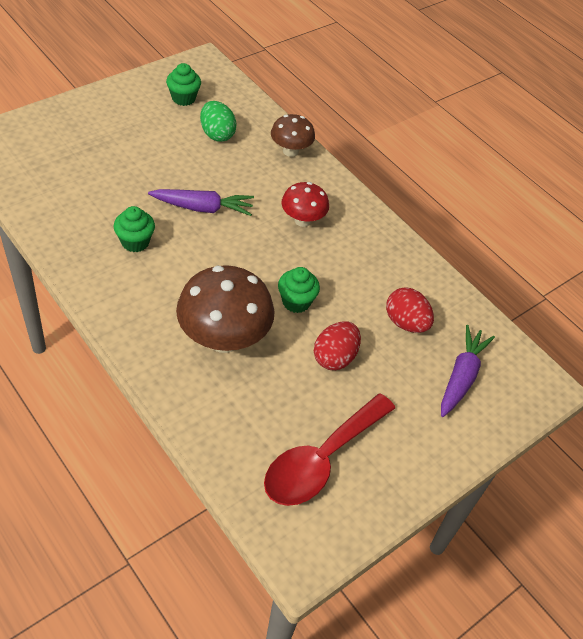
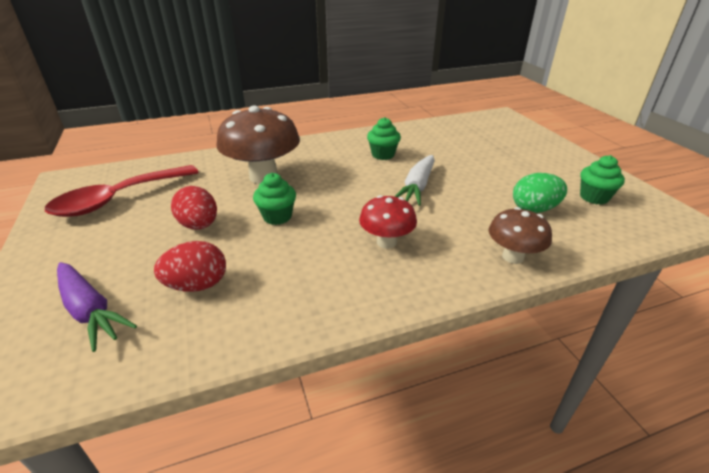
camera: 115 degrees right, 15 degrees down
purple carrot [148,189,254,216] -> white carrot [394,155,435,206]
red spoon [264,393,395,506] -> red spoon turned 105 degrees counterclockwise [45,165,199,217]

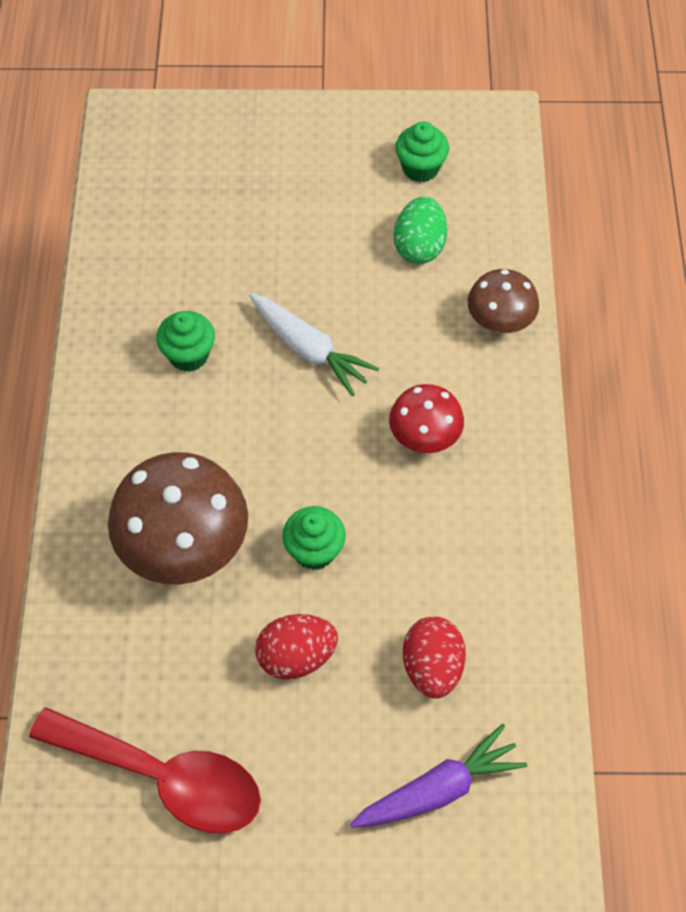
camera: 70 degrees left, 25 degrees up
red spoon [45,165,199,217] -> red spoon turned 45 degrees counterclockwise [29,707,261,833]

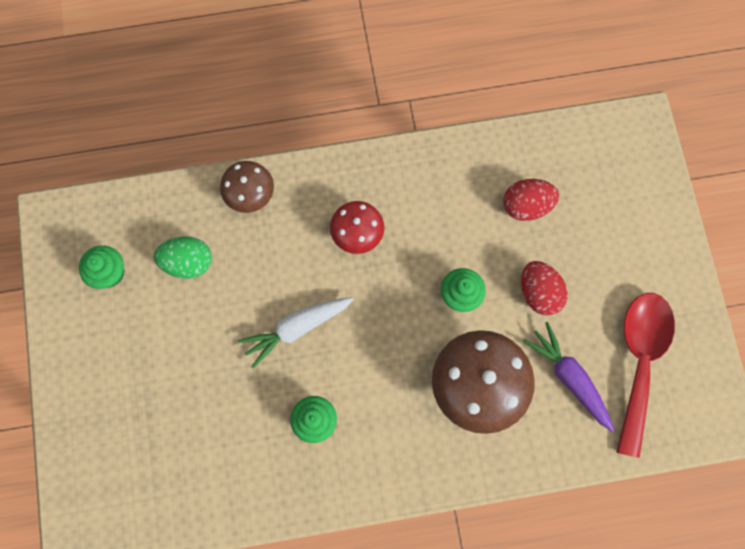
camera: 100 degrees left, 15 degrees up
white carrot [249,293,379,396] -> white carrot turned 150 degrees counterclockwise [238,297,354,368]
purple carrot [350,724,527,828] -> purple carrot moved to [523,322,614,432]

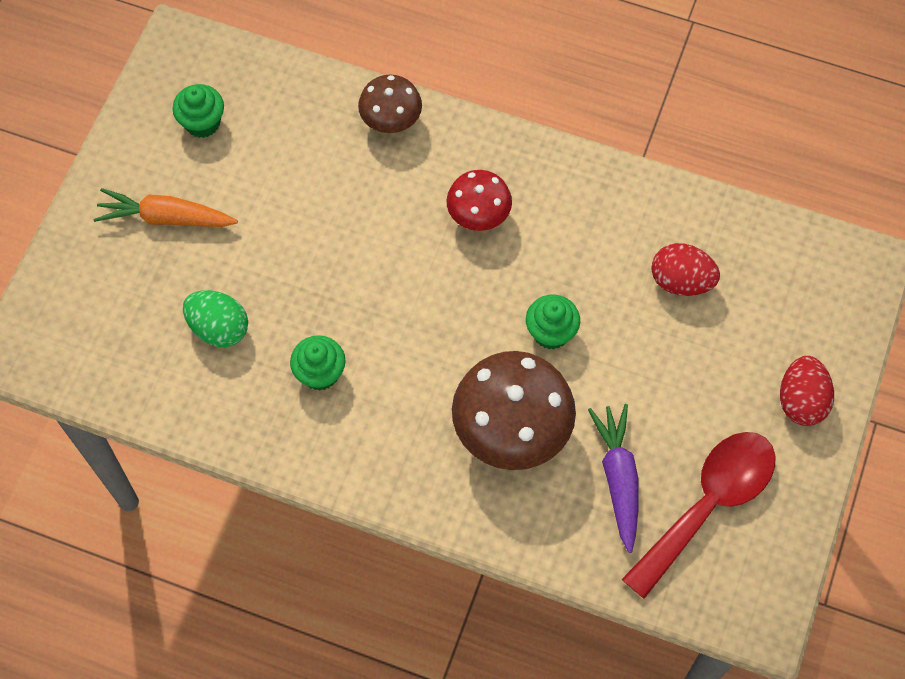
camera: 30 degrees right, 10 degrees down
green egg [154,237,212,279] -> green egg moved to [183,290,248,347]
white carrot [238,297,354,368] -> none
red egg [521,261,568,315] -> red egg moved to [780,356,834,426]
none -> orange carrot [93,188,238,227]

